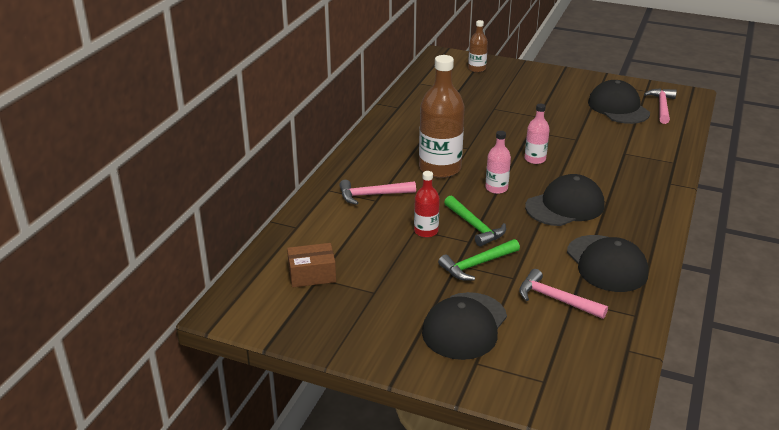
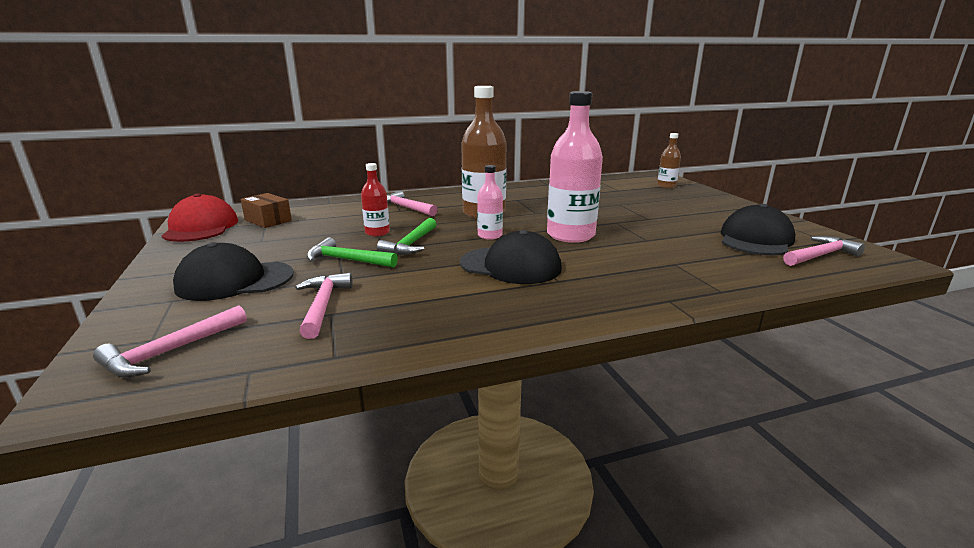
camera: 50 degrees right, 10 degrees down
pink bottle [525,104,550,164] -> pink bottle [547,91,603,243], size x1.94
black cap [567,235,649,292] -> none
none -> pink hammer [93,305,247,378]
none -> red cap [162,193,238,242]

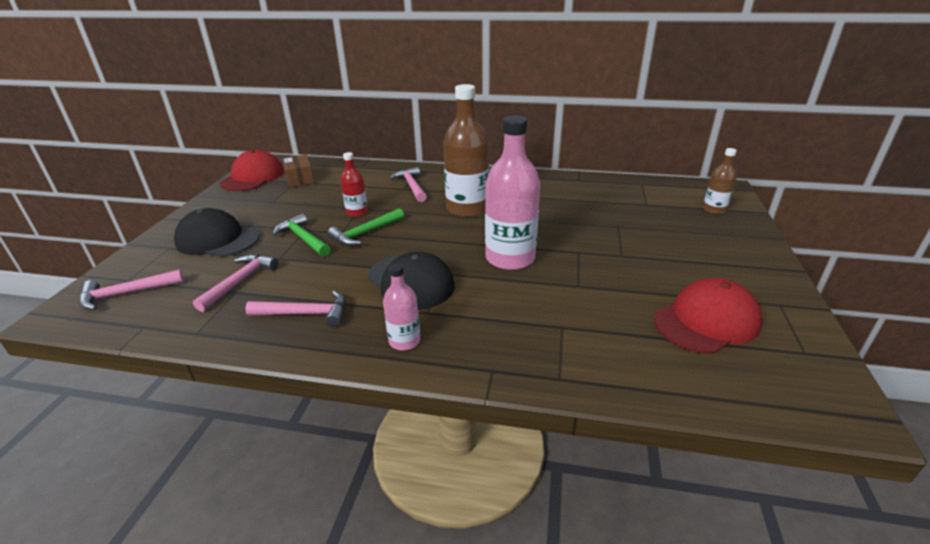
camera: 30 degrees right, 10 degrees up
pink bottle [477,165,503,240] -> pink bottle moved to [383,263,420,350]
black cap [721,204,795,255] -> red cap [654,278,762,354]
pink hammer [783,236,865,266] -> pink hammer moved to [245,291,346,327]

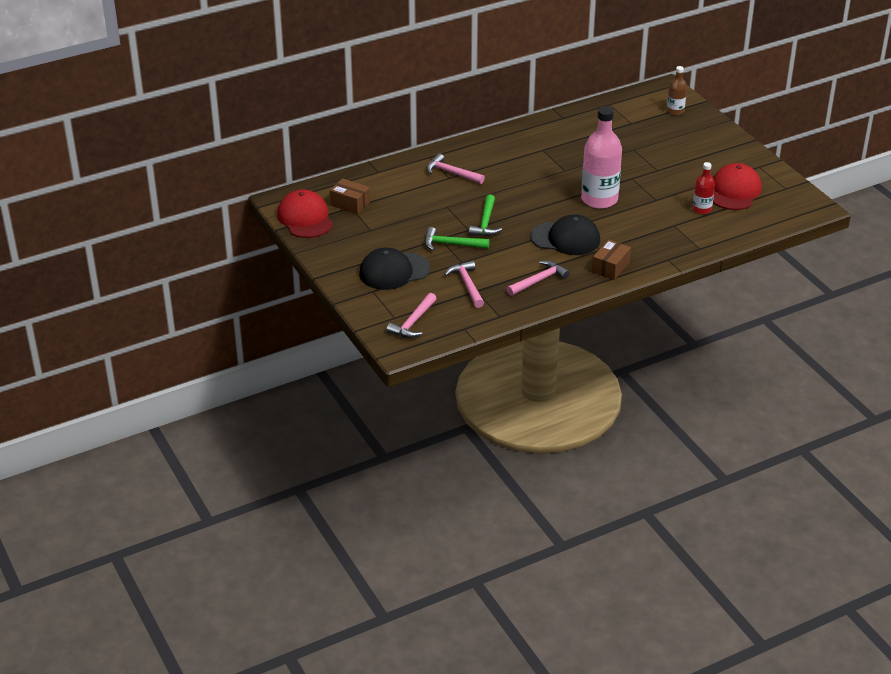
camera: 40 degrees left, 5 degrees up
red bottle [340,152,368,217] -> red bottle moved to [693,162,715,214]
pink bottle [383,263,420,350] -> brown box [592,240,631,280]
brown bottle [443,84,489,218] -> none

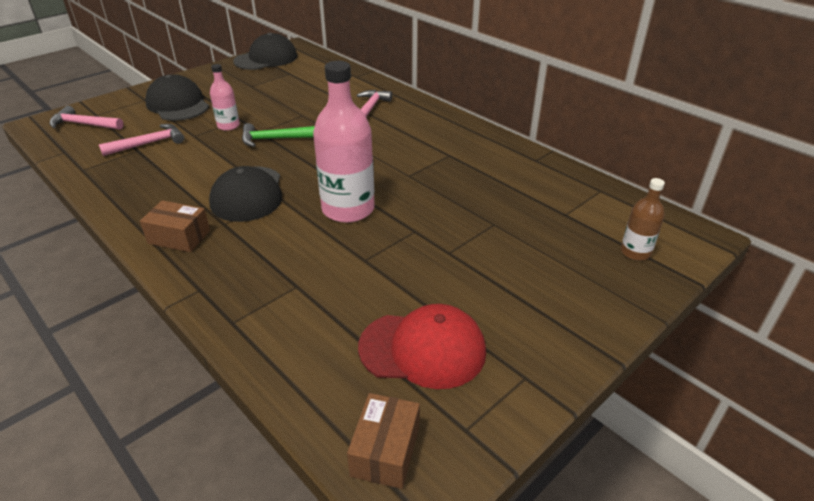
camera: 75 degrees right, 0 degrees up
red cap [277,189,333,238] -> black cap [233,33,297,70]
brown box [330,178,370,214] -> brown box moved to [347,393,420,489]
green hammer [425,227,489,251] -> pink bottle [210,64,240,131]
pink hammer [507,260,570,296] -> none
red bottle [693,162,715,214] -> none

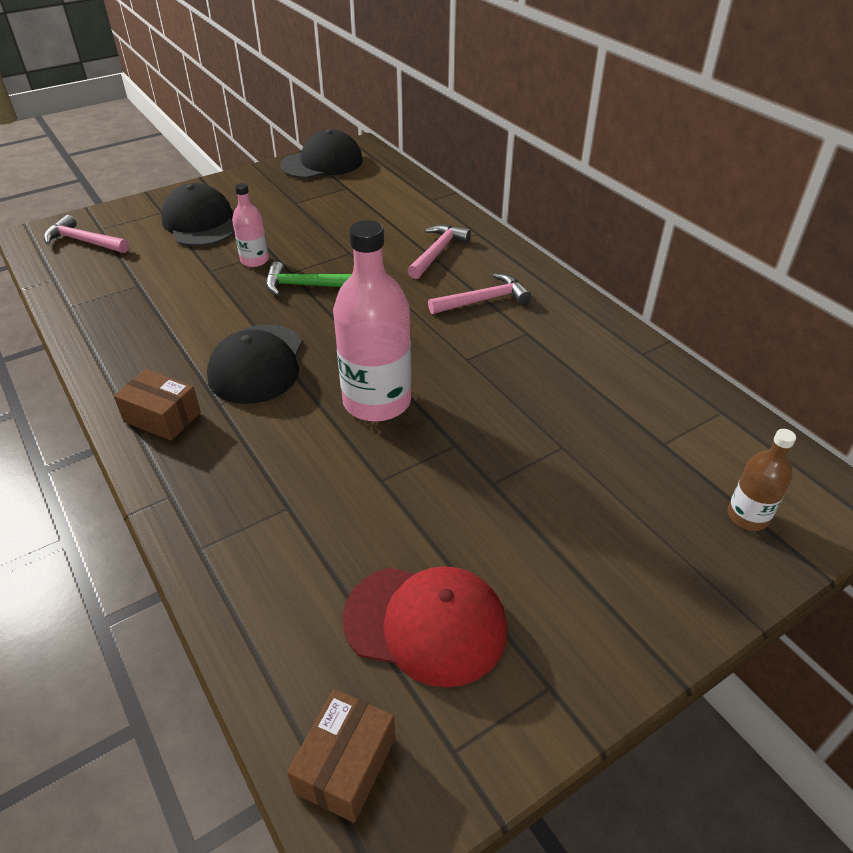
camera: 10 degrees right, 5 degrees up
pink hammer [99,124,184,156] -> pink hammer moved to [428,273,531,314]

